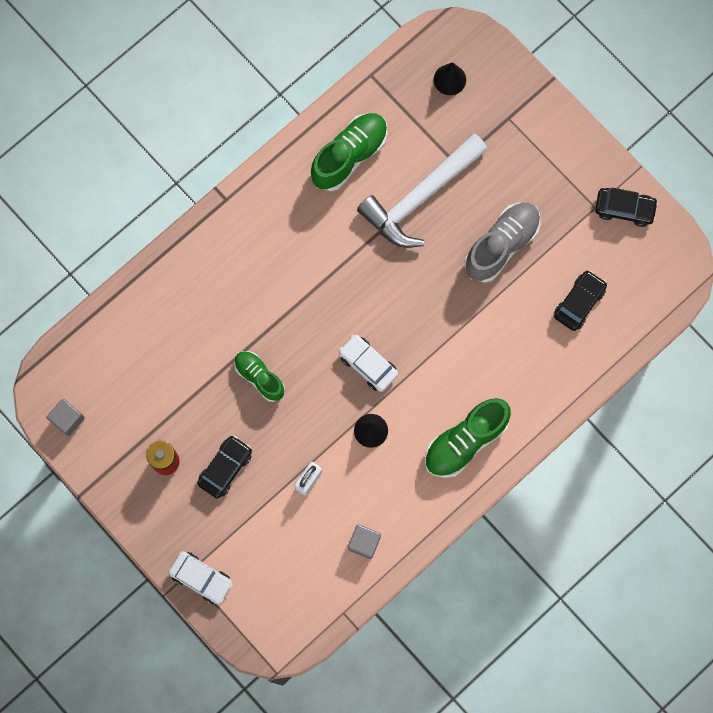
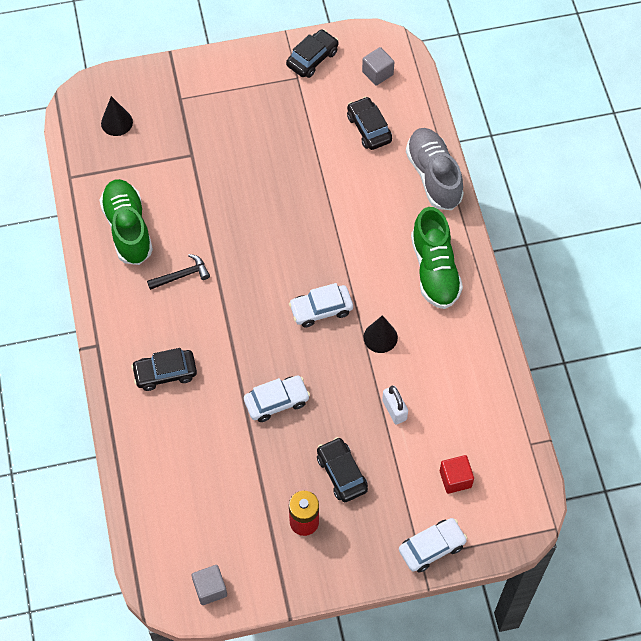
camera: 60 degrees left, 15 degrees down
green shoe [234,351,285,402] -> white car [244,375,310,422]
grey cube [348,524,381,559] -> grey cube moved to [362,47,394,86]
white hammer [357,133,488,248] -> none
grey shoe [464,203,541,283] -> grey shoe moved to [406,128,464,210]
none -> black car [131,348,197,391]
none -> black hammer [147,254,210,290]
none -> red cube [440,455,474,494]

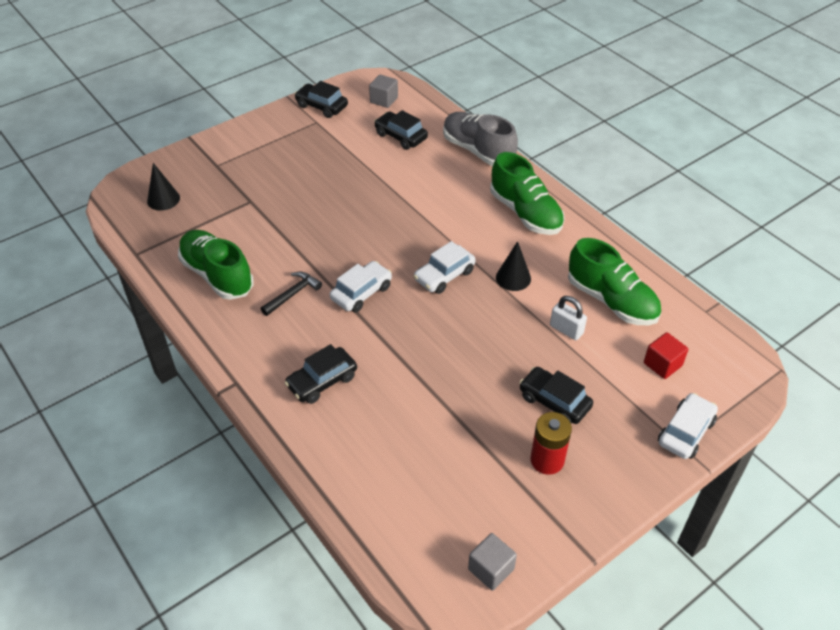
camera: 25 degrees left, 15 degrees down
white car [244,375,310,422] -> white car moved to [330,261,392,313]
black car [286,29,339,78] -> black car turned 75 degrees counterclockwise [295,81,348,118]
none -> green shoe [568,238,661,325]

